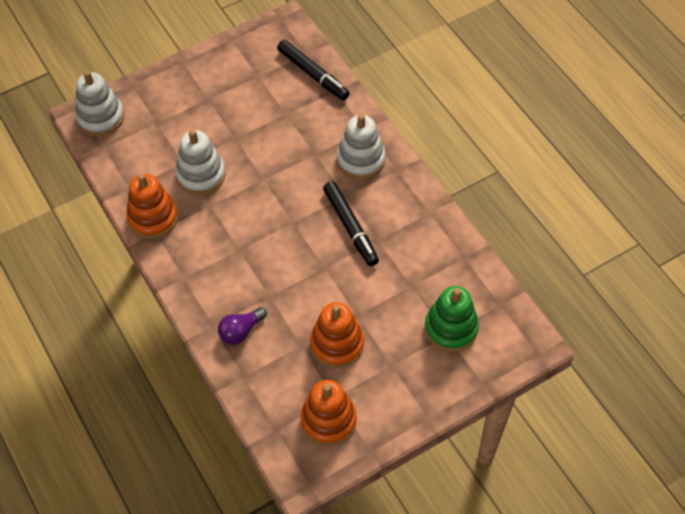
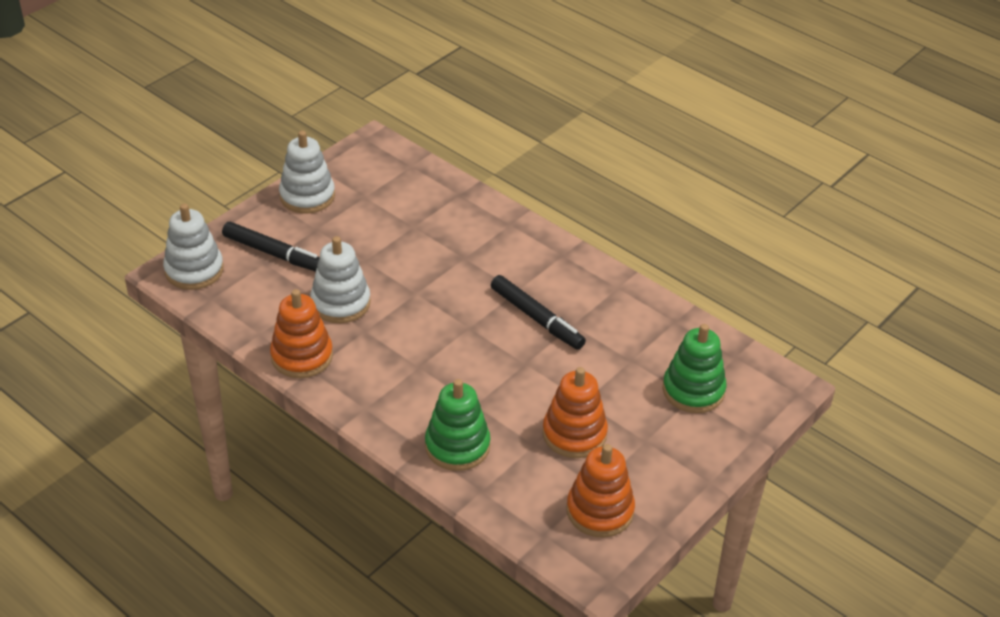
camera: 20 degrees left, 15 degrees down
purple light bulb [218,307,267,345] -> green stacking toy [425,379,490,471]
black marker [277,40,350,100] -> black marker moved to [222,222,320,272]
white stacking toy [337,114,385,180] -> white stacking toy moved to [279,131,335,214]

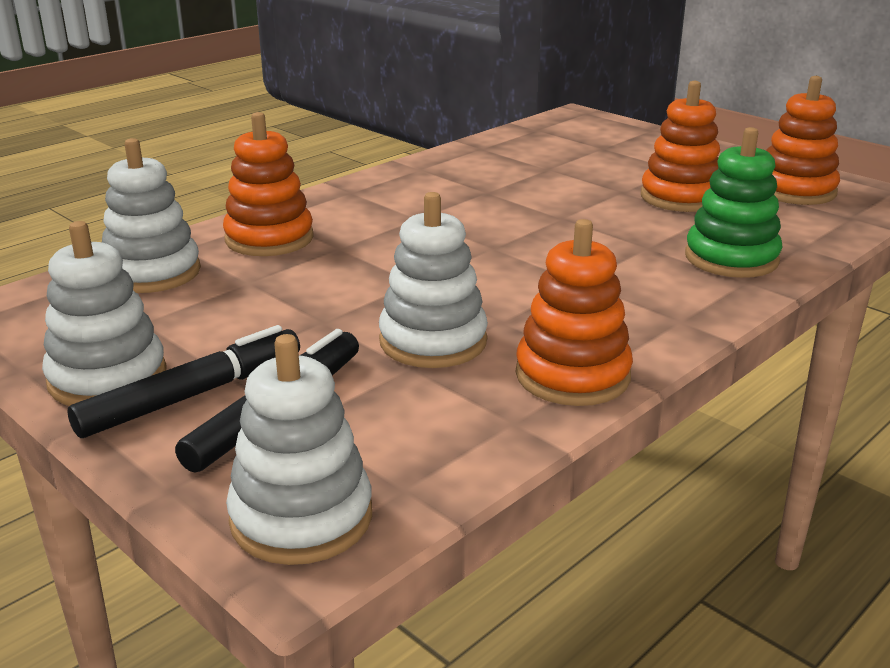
camera: 85 degrees left, 15 degrees down
black marker [491,275,586,350] -> black marker moved to [68,325,300,438]
green stacking toy [663,324,727,413] -> none
none -> white stacking toy [102,138,201,293]
none -> orange stacking toy [223,112,314,256]

